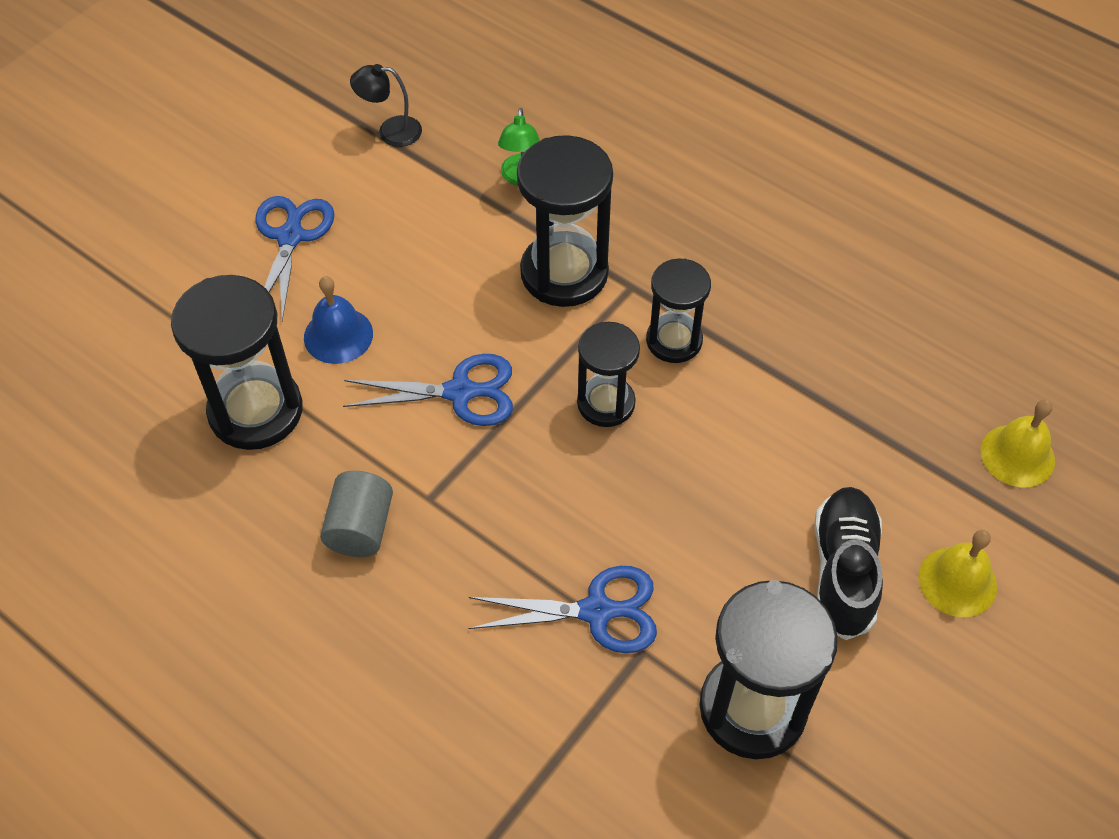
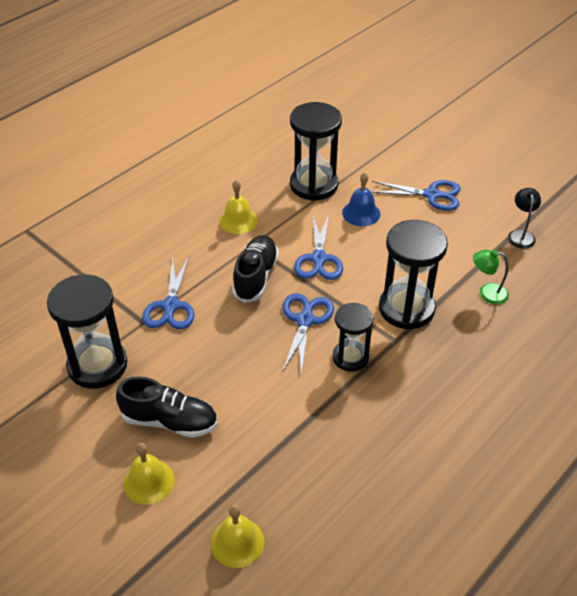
camera: 95 degrees right, 10 degrees down
grey cylinder [320,471,393,557] -> yellow bell [219,180,258,234]
black hourglass [577,322,640,427] -> blue scissors [282,293,334,373]
none -> black shoe [232,235,279,303]

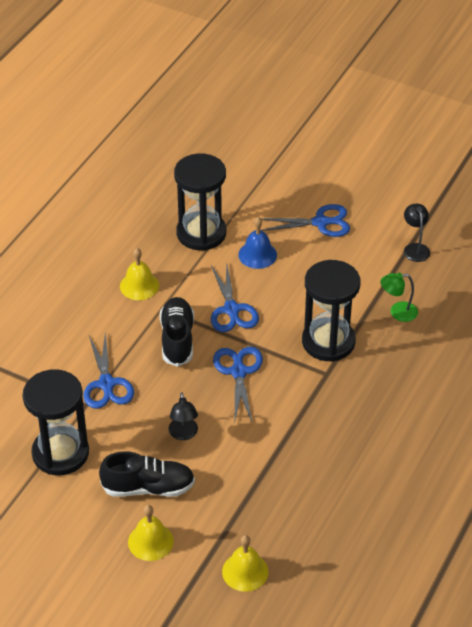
camera: 15 degrees left, 0 degrees up
black hourglass [332,303,374,372] -> none
none -> black lamp [168,392,198,440]

